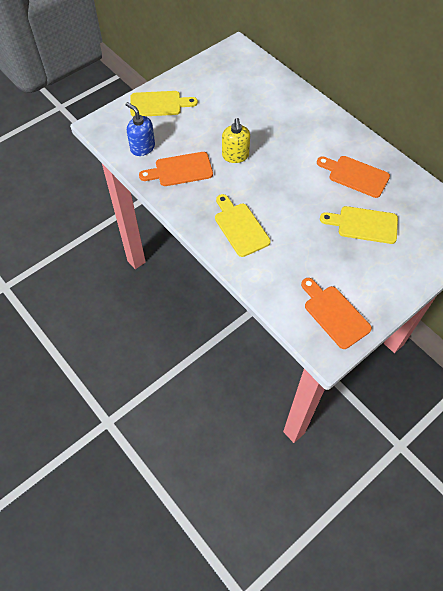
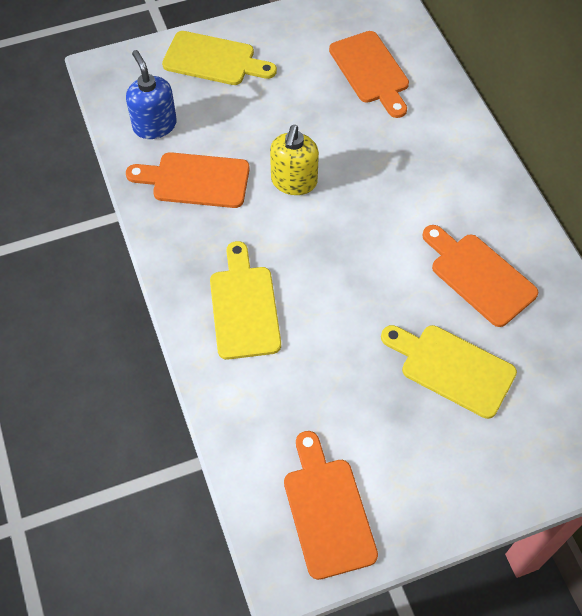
camera: 20 degrees right, 0 degrees up
none -> orange cutting board [329,31,409,118]

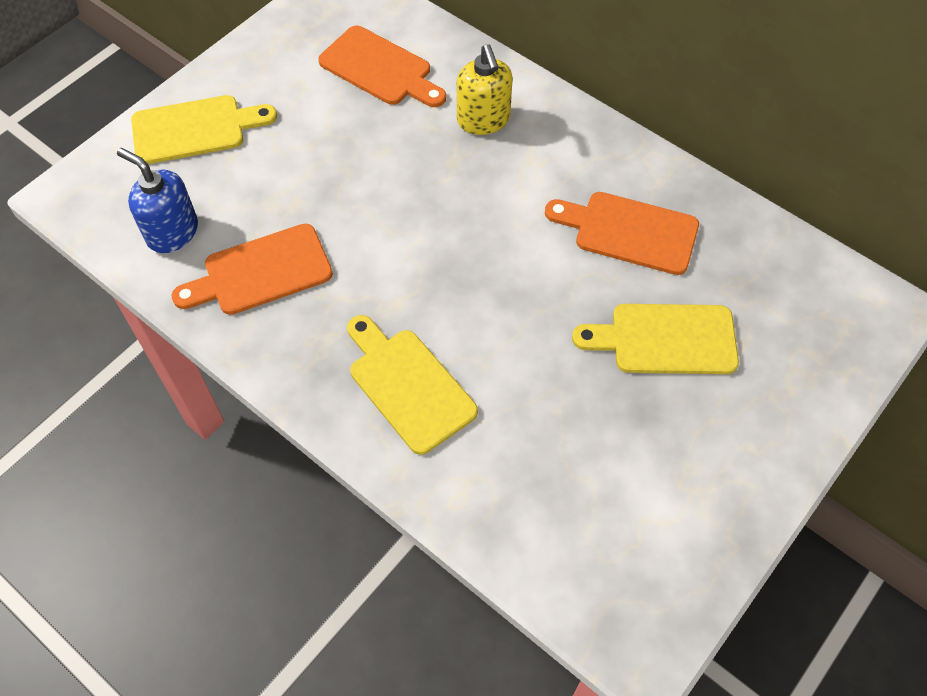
camera: 30 degrees left, 0 degrees up
yellow soap dispenser [270,125,319,195] -> yellow soap dispenser moved to [457,44,513,135]
orange cutting board [284,431,378,580] -> none

